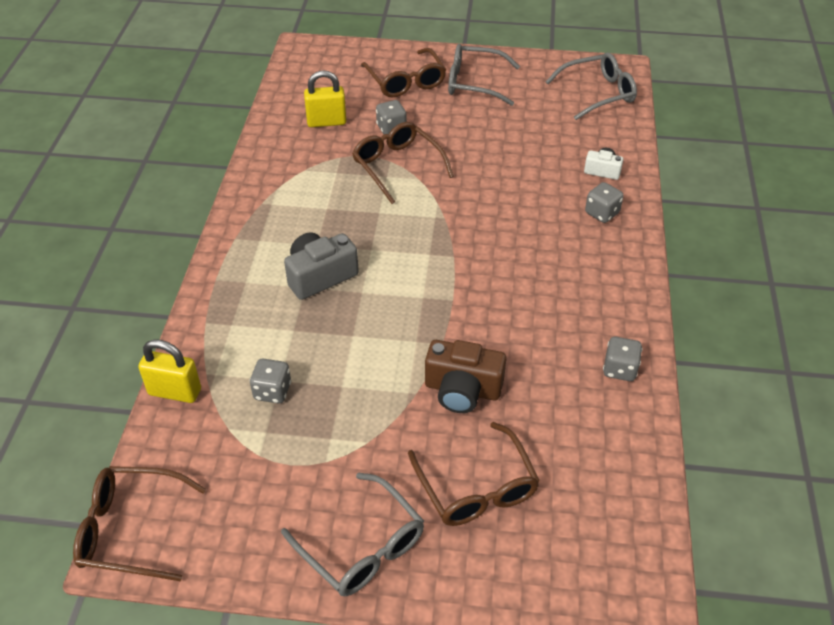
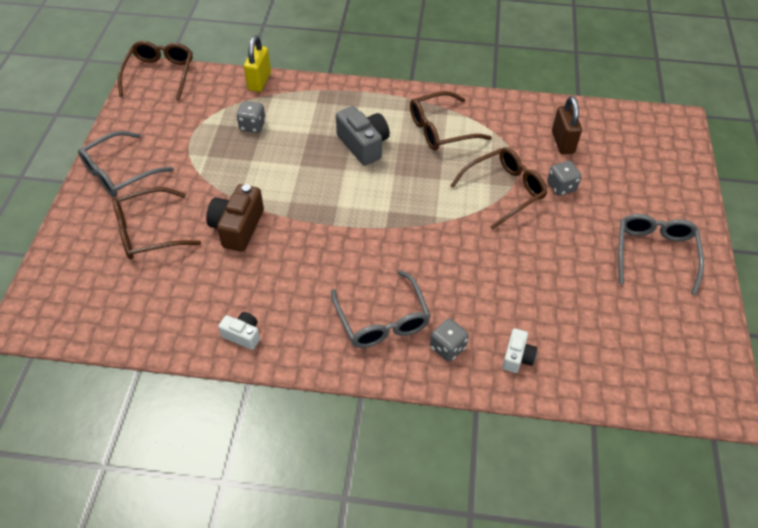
camera: 90 degrees right, 5 degrees up
yellow padlock [304,70,346,127] -> brown padlock [552,96,582,154]
brown glasses [361,48,446,97] -> brown glasses moved to [410,91,492,150]
grey glasses [546,52,637,120] -> grey glasses moved to [331,270,431,348]
grey dice [603,337,643,381] -> white camera [218,312,260,350]

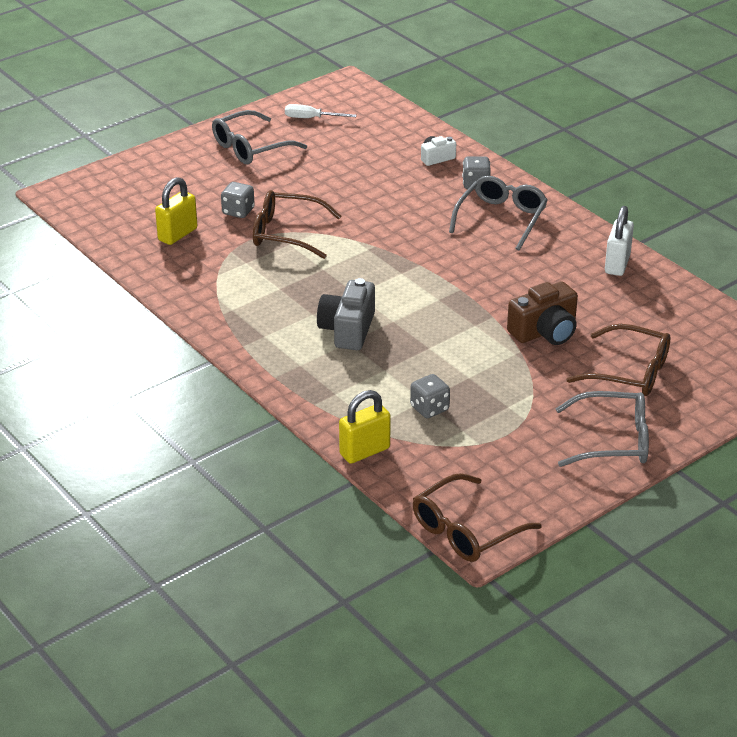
camera: 135 degrees left, 15 degrees down
white camera [218,312,260,350] -> white padlock [605,206,634,276]
brown glasses [410,91,492,150] -> none
brown padlock [552,96,582,154] -> yellow padlock [155,177,197,245]
none -> white screwdriver [285,104,357,118]

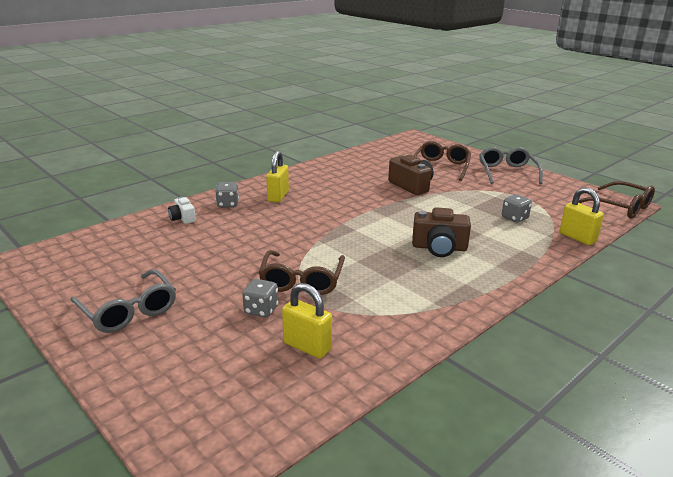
camera: 95 degrees left, 10 degrees down
white screwdriver [285,104,357,118] -> none
grey camera [317,278,375,350] -> brown camera [412,207,471,257]
grey glasses [449,176,548,250] -> yellow padlock [266,151,289,203]
white padlock [605,206,634,276] -> none

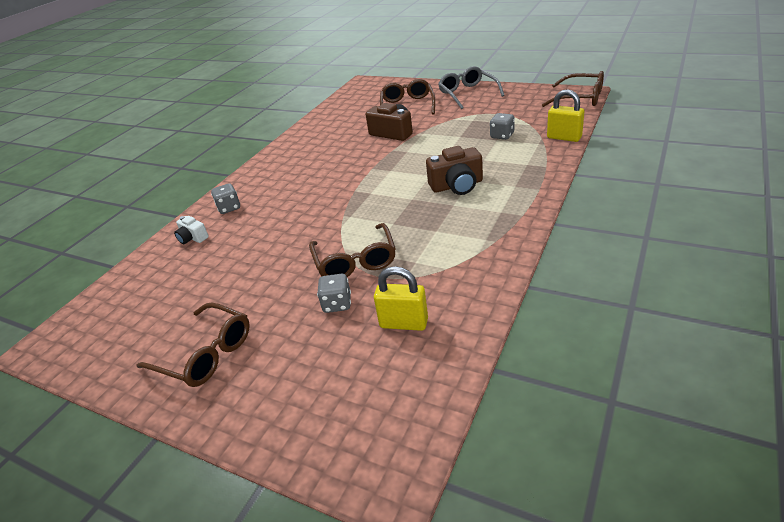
camera: 15 degrees left, 10 degrees up
grey glasses [70,269,176,333] -> brown glasses [136,302,250,387]
yellow padlock [266,151,289,203] -> none

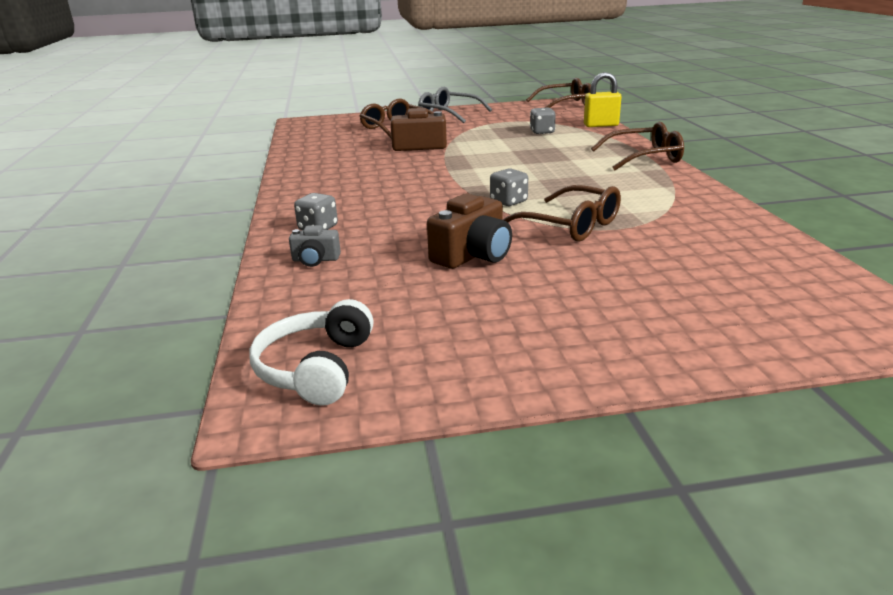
camera: 40 degrees left, 10 degrees down
brown glasses [136,302,250,387] -> brown glasses moved to [591,122,684,170]
white camera [174,216,209,244] -> grey camera [289,225,341,267]
grey dice [317,274,351,313] -> grey dice moved to [490,168,528,206]
yellow padlock [374,266,428,331] -> none
brown camera [426,146,483,195] -> brown camera moved to [427,194,512,269]
none -> white headphones [250,299,374,406]

